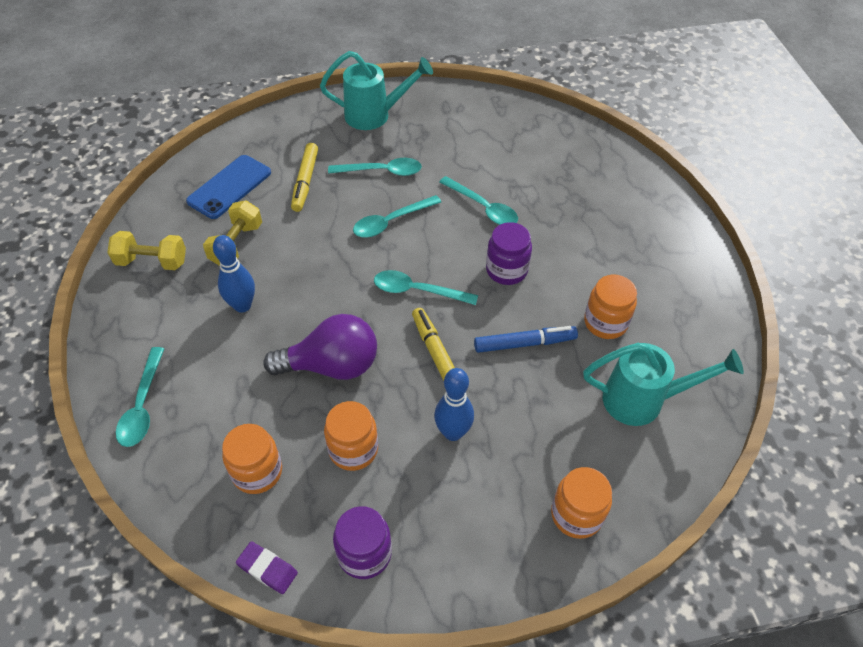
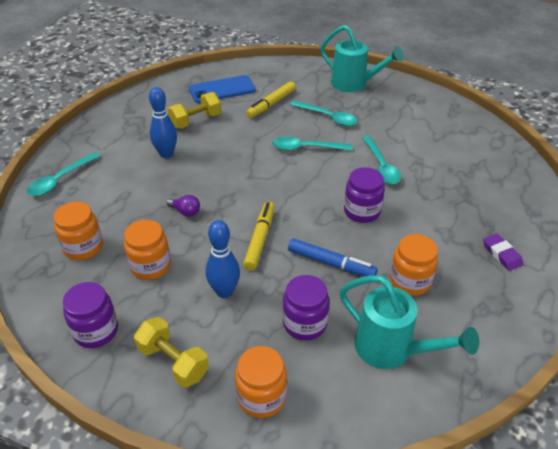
camera: 35 degrees right, 10 degrees down
yellow dumbbell [107,231,186,270] -> yellow dumbbell moved to [134,317,209,388]
purple eraser [236,541,298,594] -> purple eraser moved to [483,233,523,271]
purple light bulb [263,314,377,380] -> purple light bulb [167,195,200,217], size x0.43
turquoise spoon [374,270,478,305] -> none
none -> purple jar [283,275,329,341]

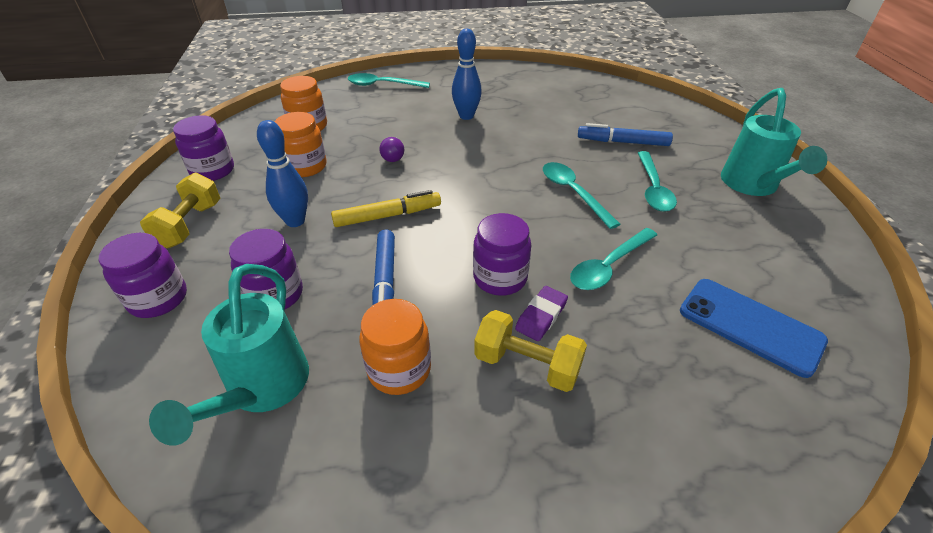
camera: 60 degrees right, 0 degrees up
yellow dumbbell [168,92,221,129] -> yellow dumbbell moved to [474,310,587,392]
blue phone [189,75,256,103] -> blue phone moved to [680,279,828,378]
orange jar [235,346,287,418] -> purple jar [99,233,187,318]
yellow marker [246,81,296,118] -> blue marker [578,123,673,146]
purple eraser [483,233,523,271] -> purple eraser moved to [515,286,568,341]

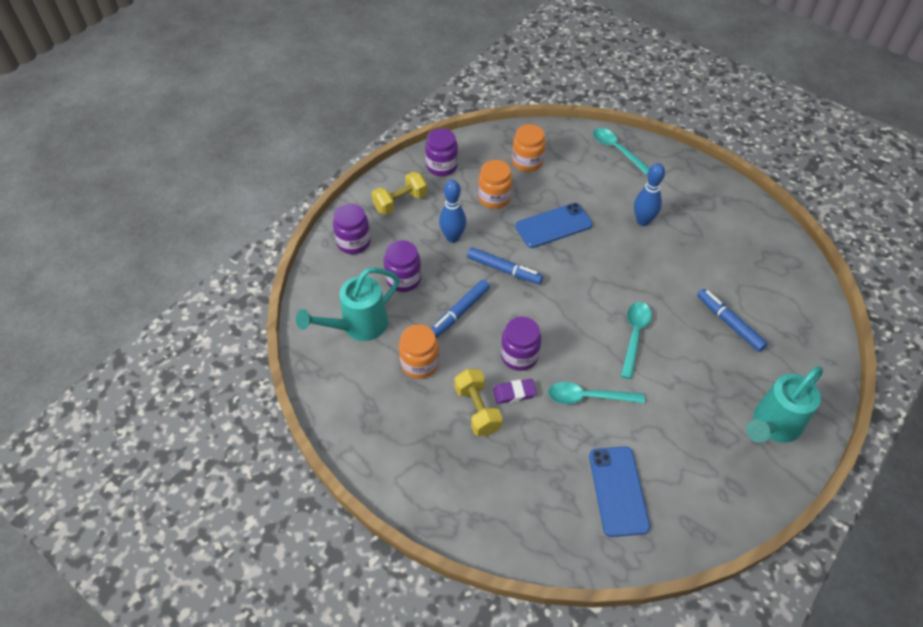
camera: 45 degrees right, 10 degrees up
yellow marker [331,190,441,227] -> blue marker [467,247,543,284]
purple light bulb [379,137,404,162] -> blue phone [515,203,593,248]
turquoise spoon [638,151,677,212] -> none

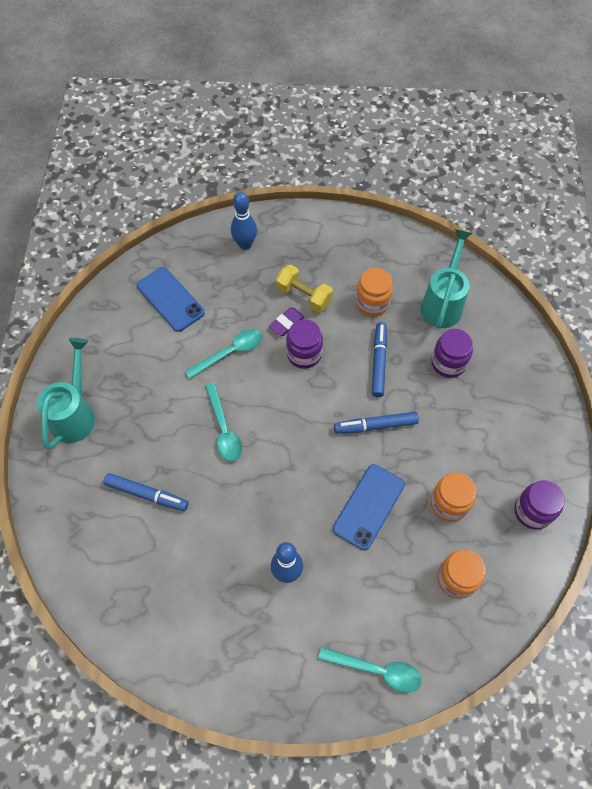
camera: 145 degrees right, 10 degrees up
purple jar [333,204,371,254] -> none
yellow dumbbell [372,172,427,215] -> none
blue bowling pin [439,180,466,243] -> blue bowling pin moved to [231,192,257,250]

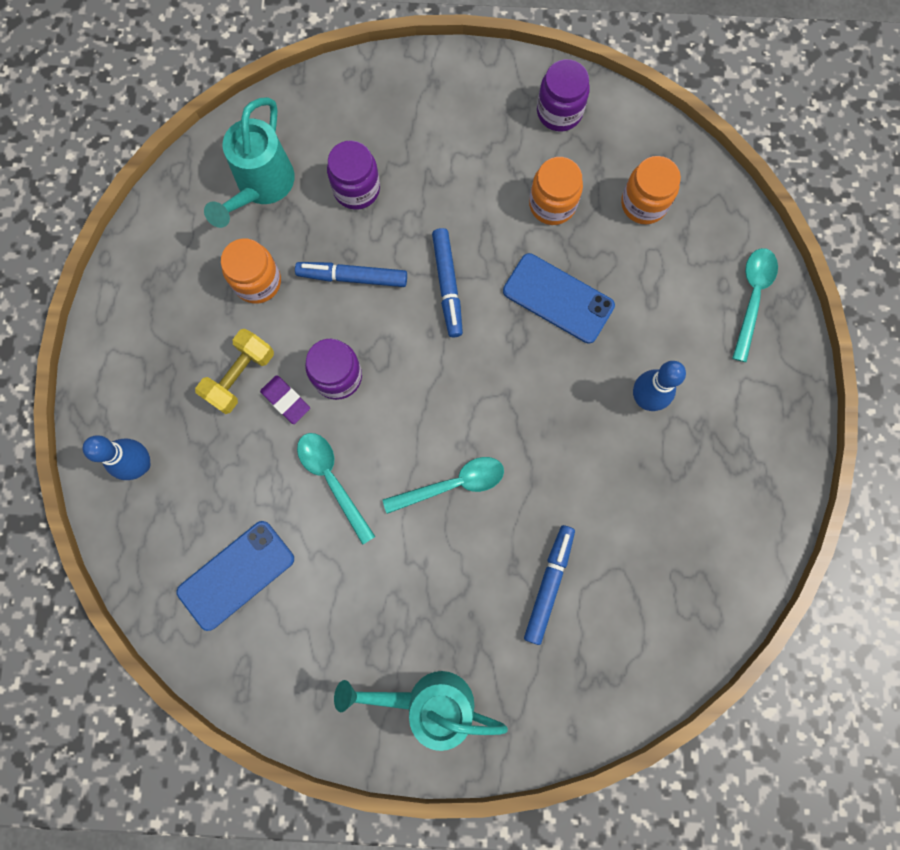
camera: 90 degrees left, 15 degrees up
turquoise watering can [420,229,472,329] -> turquoise watering can turned 90 degrees counterclockwise [204,97,294,228]

